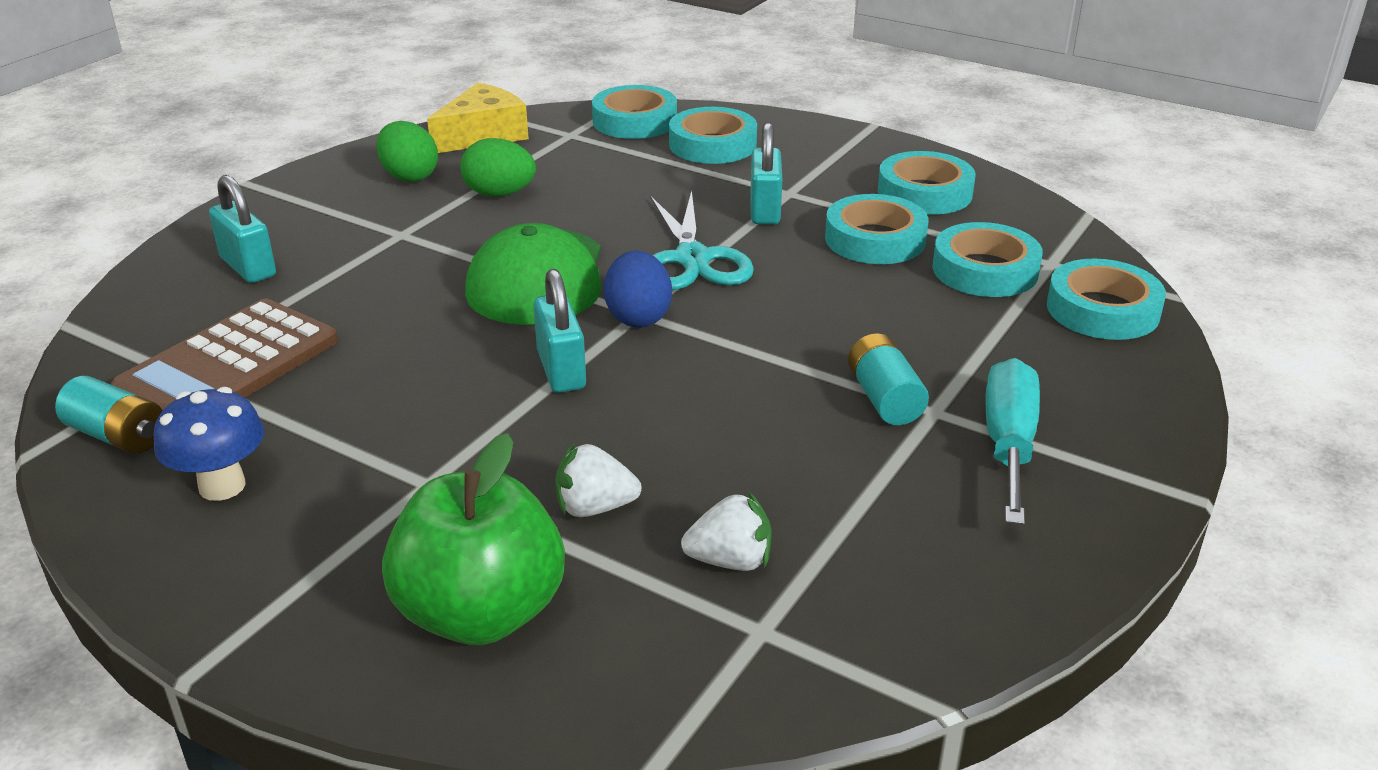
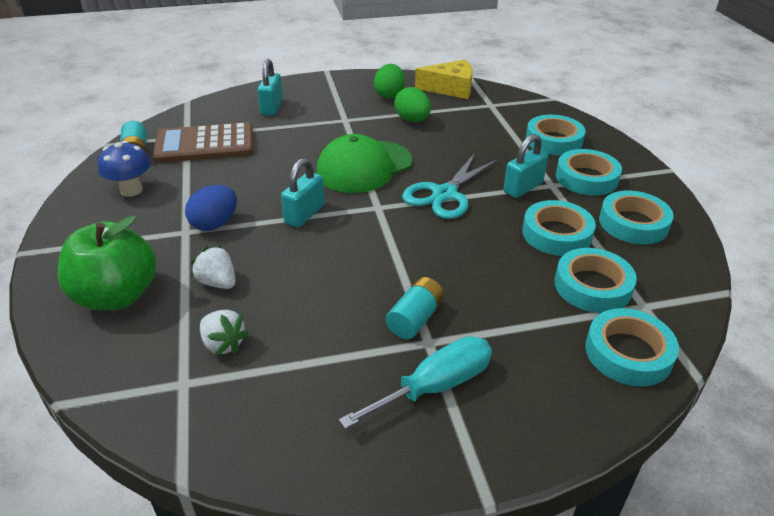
camera: 45 degrees right, 5 degrees up
turquoise tape [592,85,677,139] -> turquoise tape moved to [556,149,622,196]
blue egg [604,251,672,328] -> blue egg moved to [185,185,237,231]

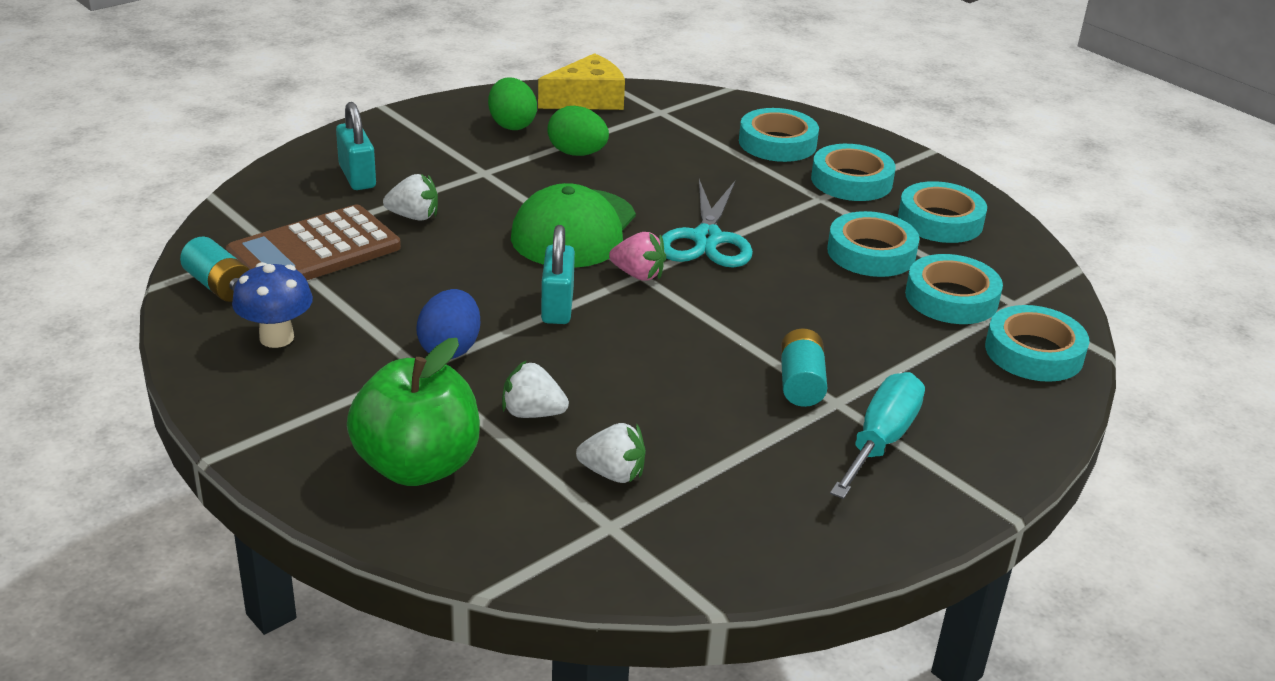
camera: 30 degrees left, 5 degrees down
turquoise padlock [503,134,548,198] -> none
none -> white strawberry [383,174,438,221]
none -> pink strawberry [609,232,666,281]

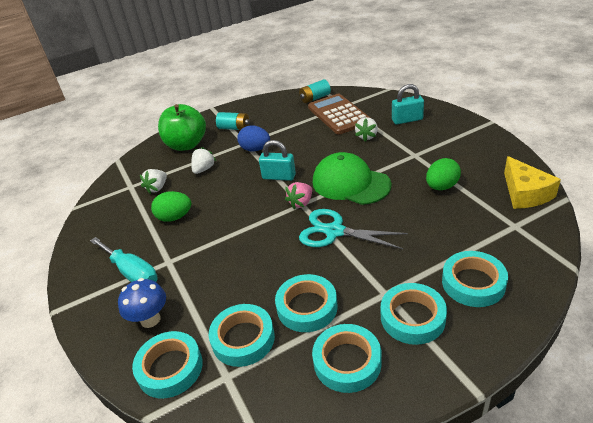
camera: 110 degrees right, 5 degrees up
blue mushroom [232,262,313,348] -> blue mushroom moved to [118,278,166,328]
green egg [488,78,537,130] -> green egg moved to [151,191,191,222]
turquoise battery [781,328,827,407] -> turquoise battery moved to [216,112,249,130]

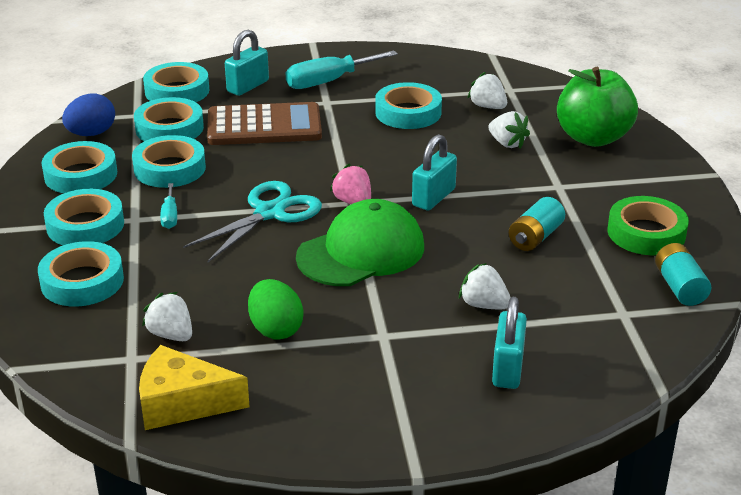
camera: 105 degrees right, 5 degrees down
blue mushroom [118,278,166,328] -> turquoise padlock [225,30,269,96]
green egg [151,191,191,222] -> turquoise tape [375,82,442,129]
turquoise battery [216,112,249,130] -> turquoise battery moved to [509,197,565,251]
blue egg [237,125,270,152] -> blue egg moved to [62,93,115,136]
brown calculator [308,94,370,135] -> brown calculator moved to [207,102,322,145]
none -> white strawberry [142,292,192,341]
none -> turquoise screwdriver [160,183,177,229]
none -> green tape [608,196,689,255]

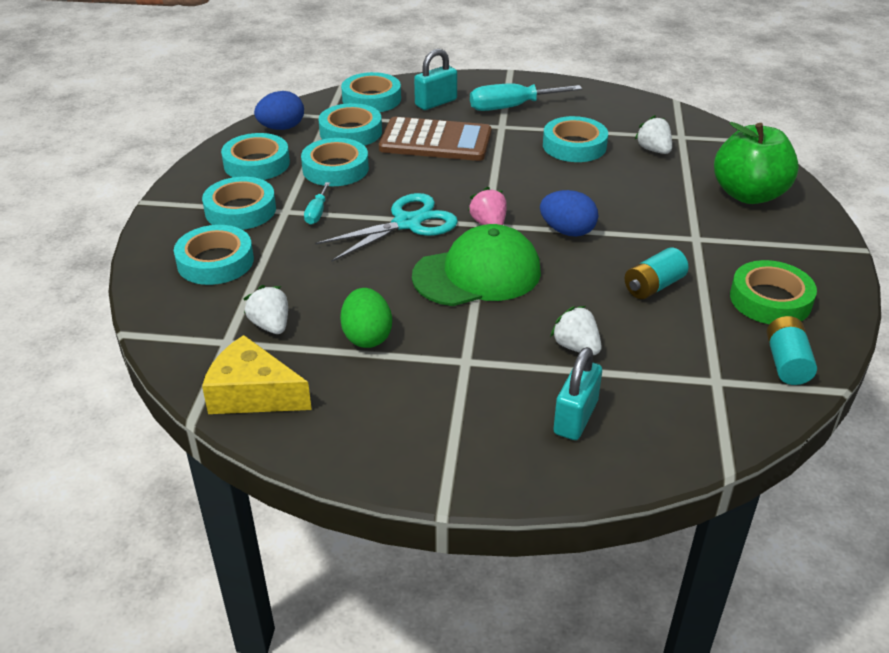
camera: 15 degrees right, 5 degrees up
turquoise padlock [412,134,457,211] -> blue egg [540,190,598,237]
white strawberry [488,111,530,149] -> none

